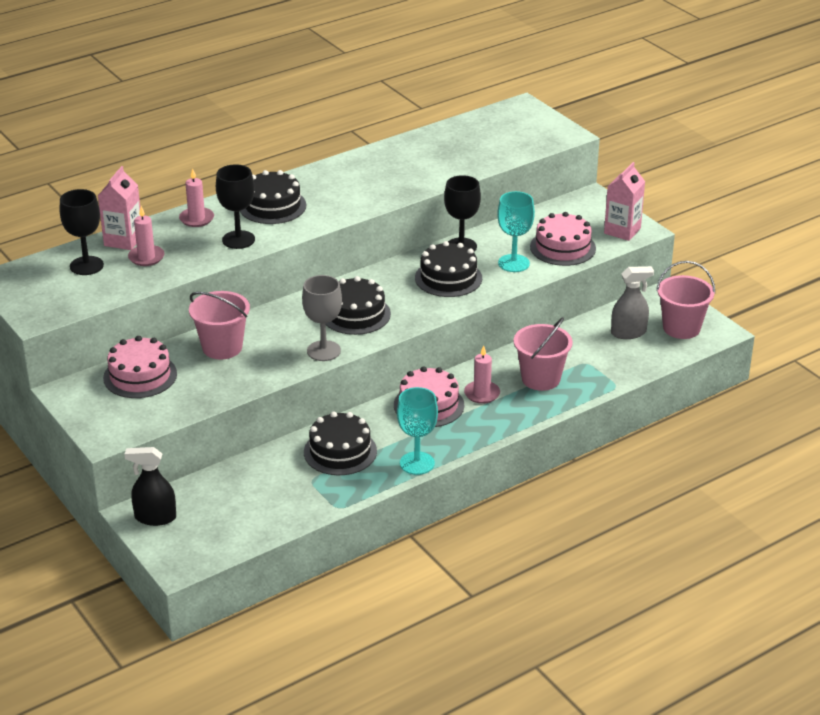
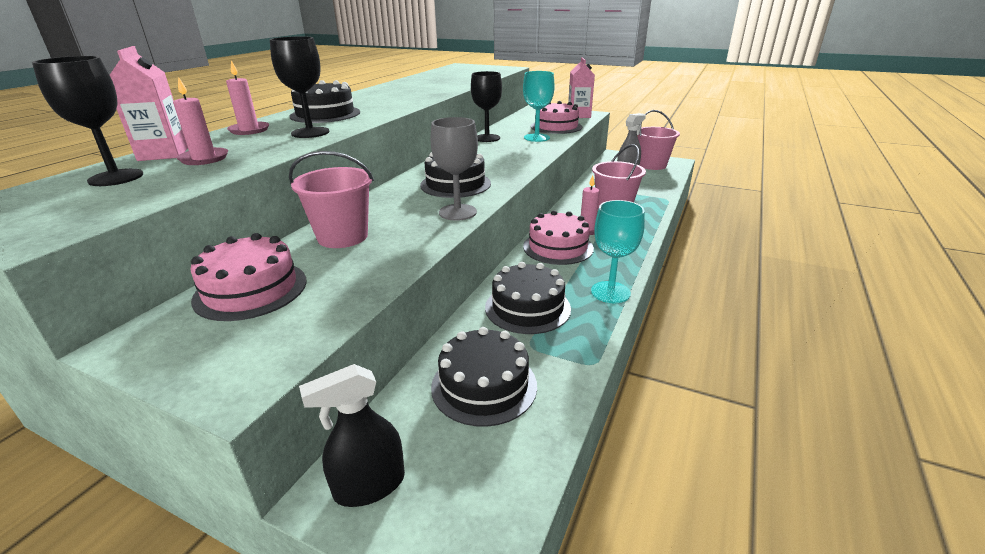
camera: 30 degrees left, 5 degrees down
black cake [415,241,482,297] -> black cake moved to [431,327,537,427]

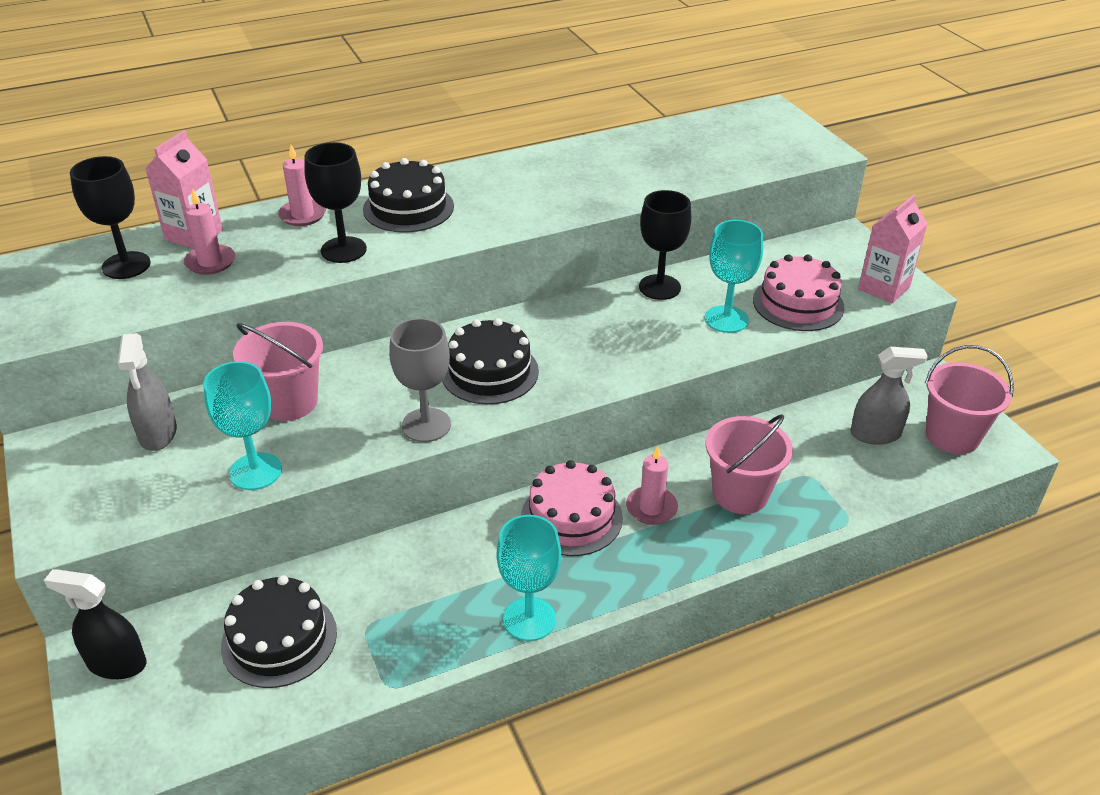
camera: 40 degrees right, 10 degrees up
pink cake [191,233,306,321] -> grey spray bottle [118,333,177,451]
black cake [485,262,571,334] -> none
none -> turquoise goblet [203,361,282,490]

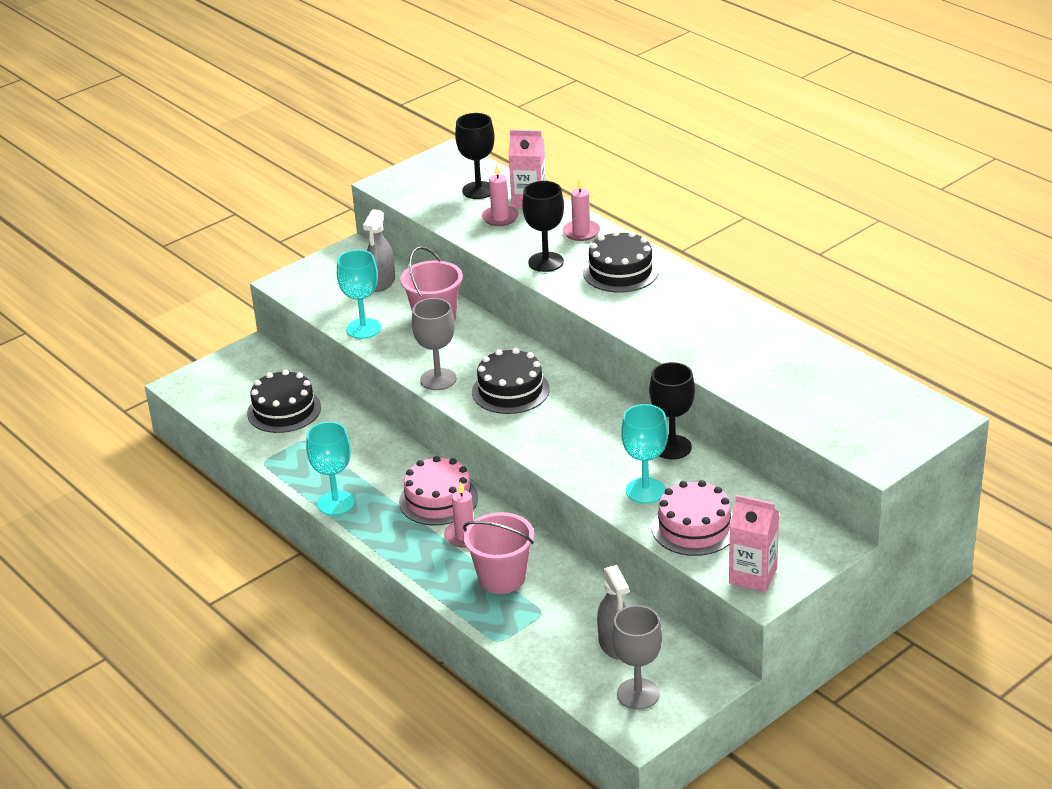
camera: 75 degrees right, 5 degrees down
black spray bottle [44,569,147,679] -> none
grey spray bottle [118,333,177,451] -> grey spray bottle turned 45 degrees counterclockwise [363,209,395,292]
pink bucket [925,345,1014,454] -> grey goblet [612,605,662,710]

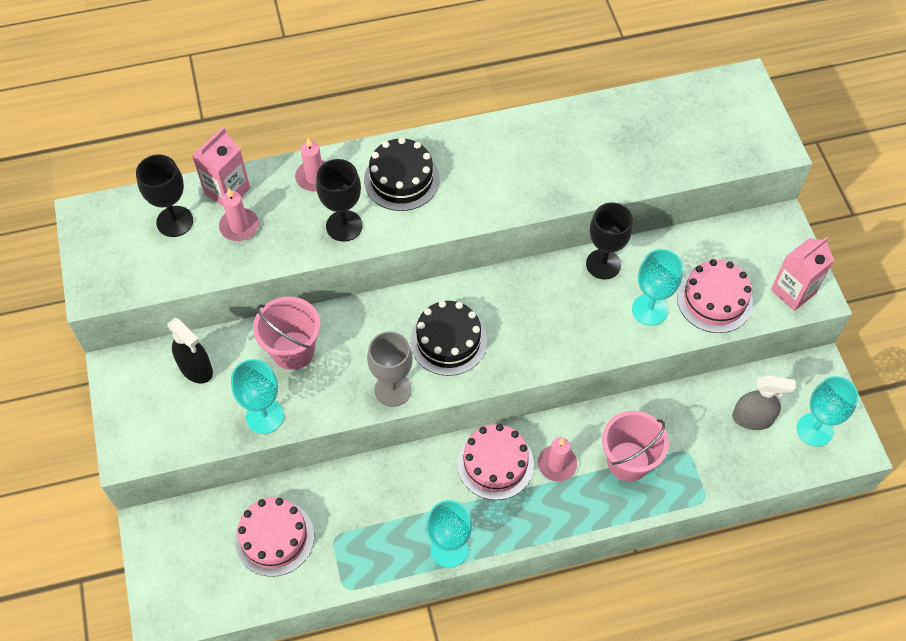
camera: 65 degrees left, 25 degrees up
black cake [247,369,321,433] -> pink cake [235,497,314,577]
grey spray bottle [363,209,395,292] -> black spray bottle [168,318,213,384]
grey goblet [612,605,662,710] -> turquoise goblet [797,376,859,447]

